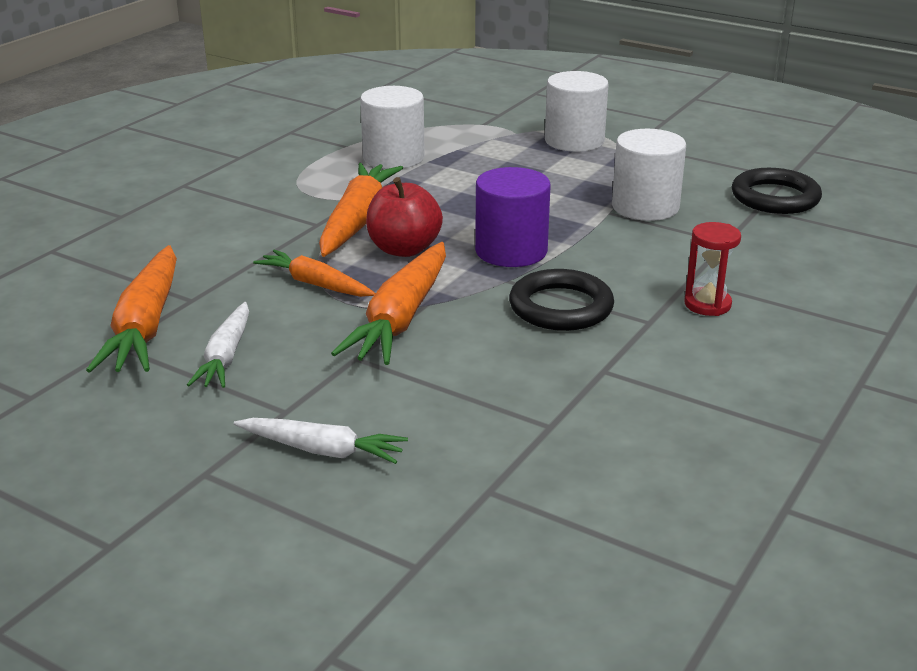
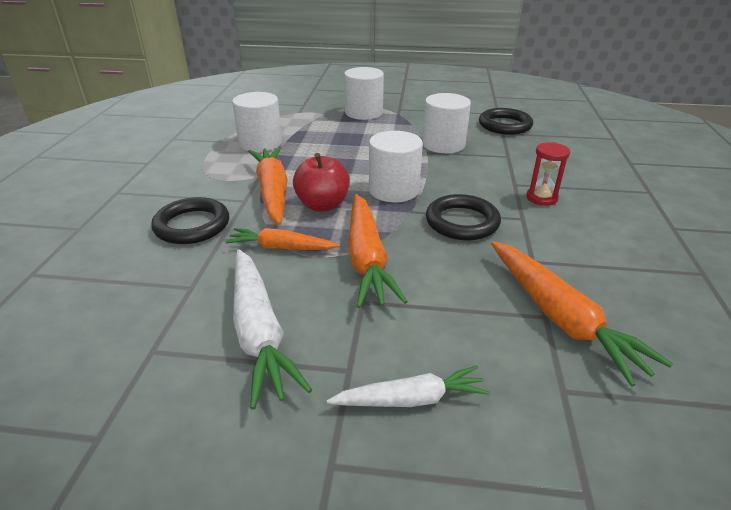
camera: 25 degrees left, 5 degrees up
orange carrot [86,245,177,373] -> orange carrot moved to [491,241,673,387]
white carrot [187,302,249,388] -> white carrot [233,249,312,409], size x1.62
purple cylinder [475,167,551,267] -> white cylinder [369,131,423,202]
none -> black ring [151,197,229,244]

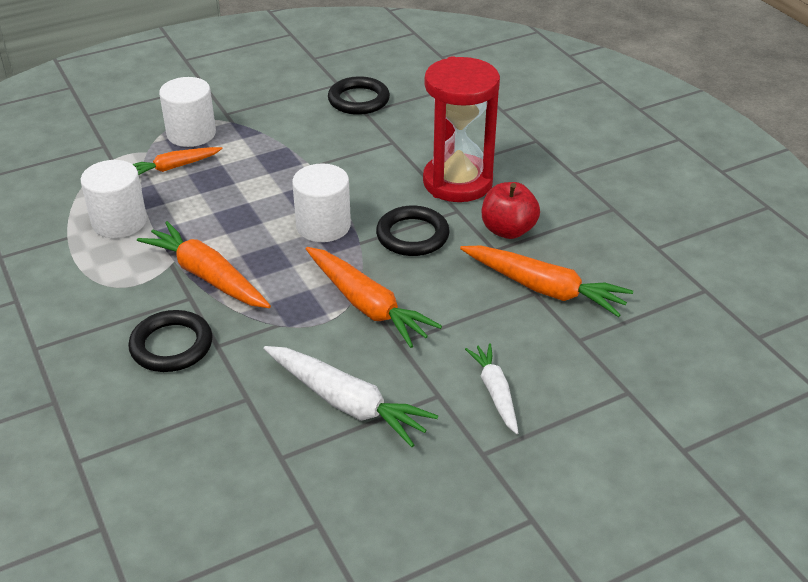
camera: 35 degrees left, 5 degrees up
orange carrot [225,228,340,250] -> orange carrot moved to [133,147,222,175]
red apple [293,153,350,211] -> red apple moved to [482,182,540,239]
white carrot [327,366,490,407] -> white carrot turned 60 degrees counterclockwise [465,343,518,434]
white cylinder [422,93,471,153] -> none
red hourglass [526,142,570,206] -> red hourglass [423,56,500,202], size x2.27

